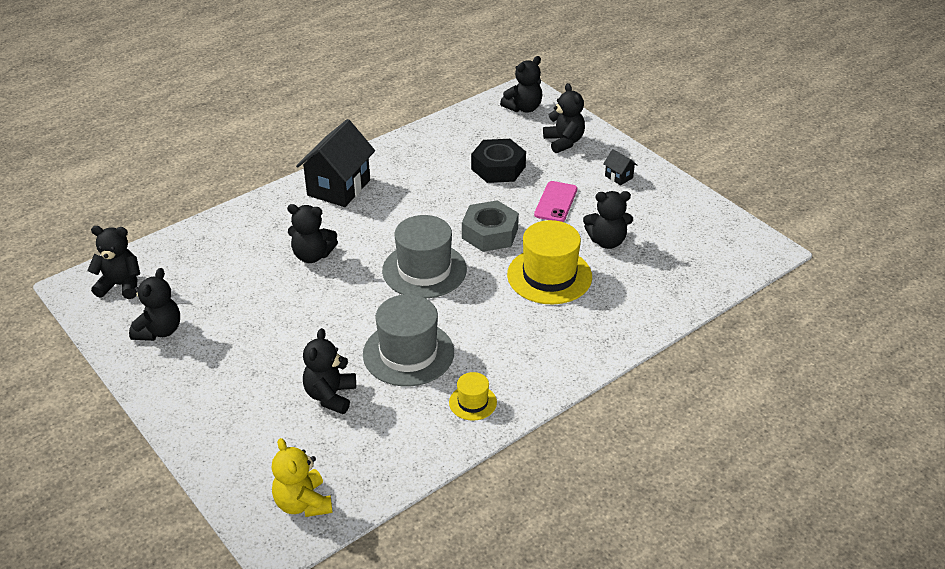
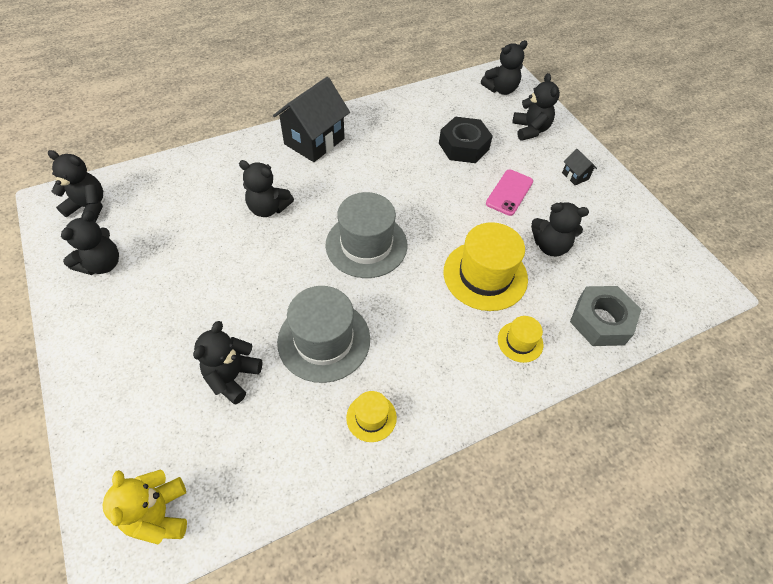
camera: 10 degrees right, 15 degrees up
grey nut [462,200,519,252] -> grey nut moved to [570,286,641,346]
none -> yellow hat [498,316,544,363]

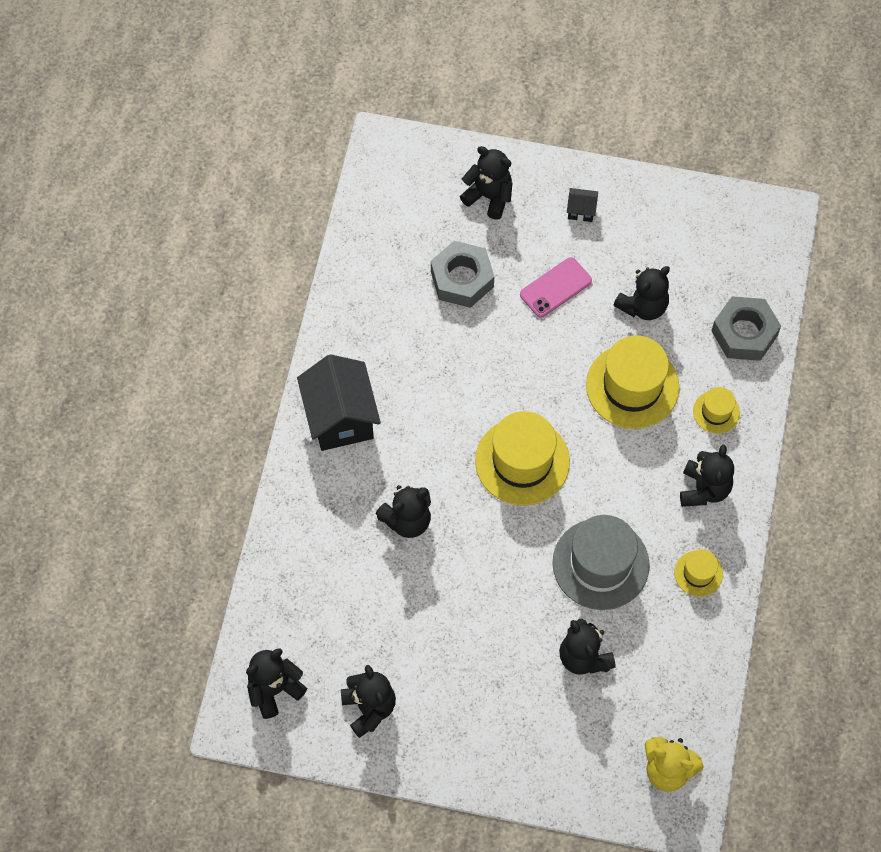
camera: 50 degrees left, 10 degrees up
grey hat [326,192,408,278] -> yellow hat [475,411,570,505]
black nut [439,117,493,163] -> grey nut [431,241,494,308]
black teddy bear [481,40,528,95] -> black teddy bear moved to [680,445,734,507]
pink phone [486,169,533,216] -> pink phone turned 75 degrees clockwise [520,257,592,318]

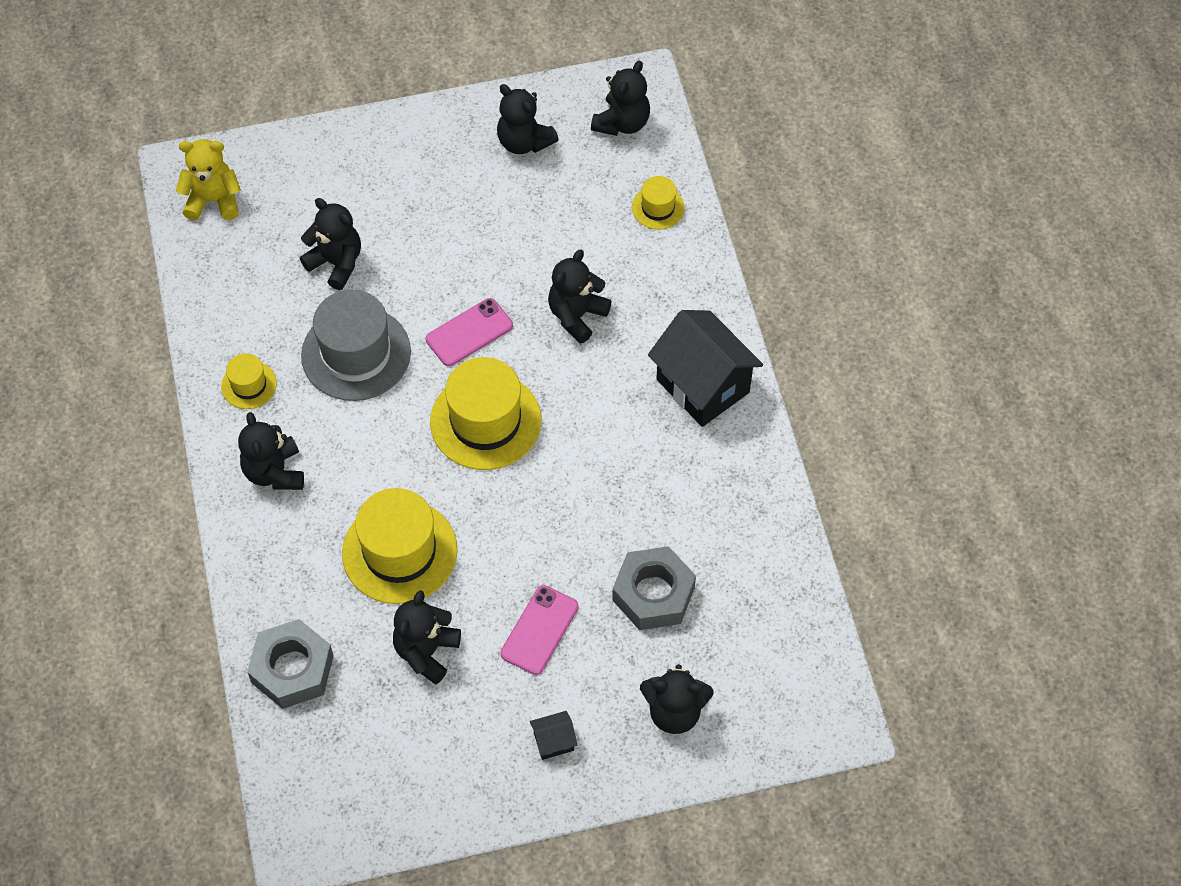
camera: 155 degrees right, 5 degrees down
yellow hat [693,387,740,434] -> yellow hat moved to [632,176,685,230]
none -> pink phone [426,298,513,366]

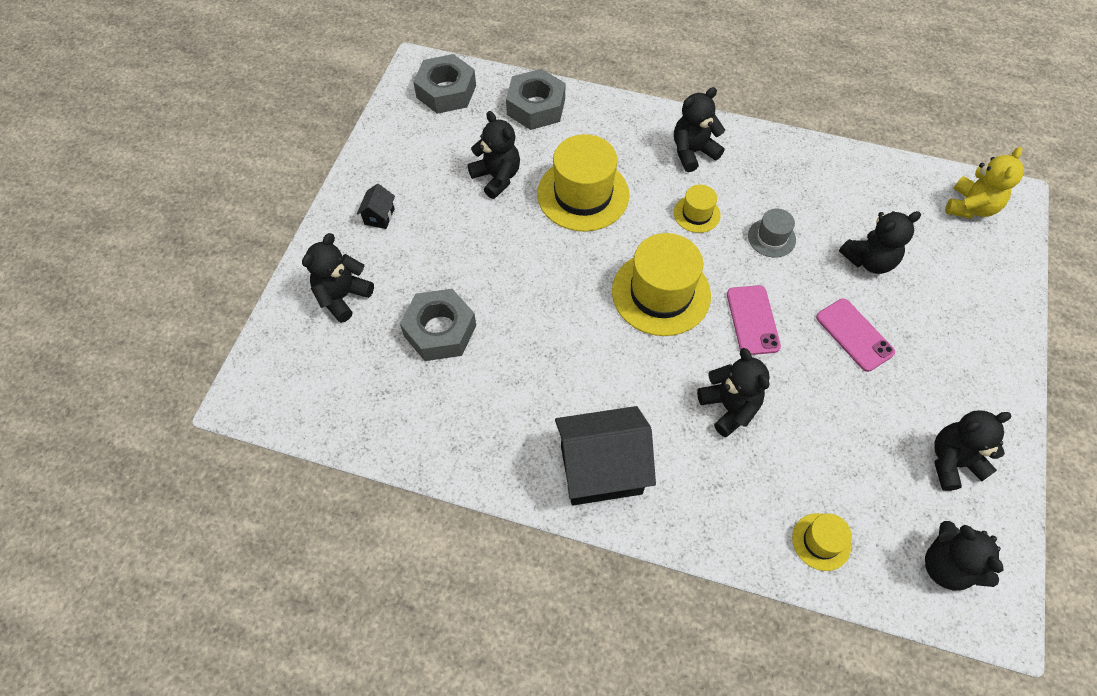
camera: 120 degrees right, 0 degrees up
yellow hat [221,353,277,409] -> yellow hat moved to [674,185,721,233]
black teddy bear [238,412,304,490] -> black teddy bear turned 45 degrees counterclockwise [674,87,725,172]
grey hat [301,290,411,401] -> grey hat [748,209,796,257], size x0.50
pink phone [500,585,579,675] -> pink phone moved to [816,299,895,372]
none -> grey nut [413,54,476,114]

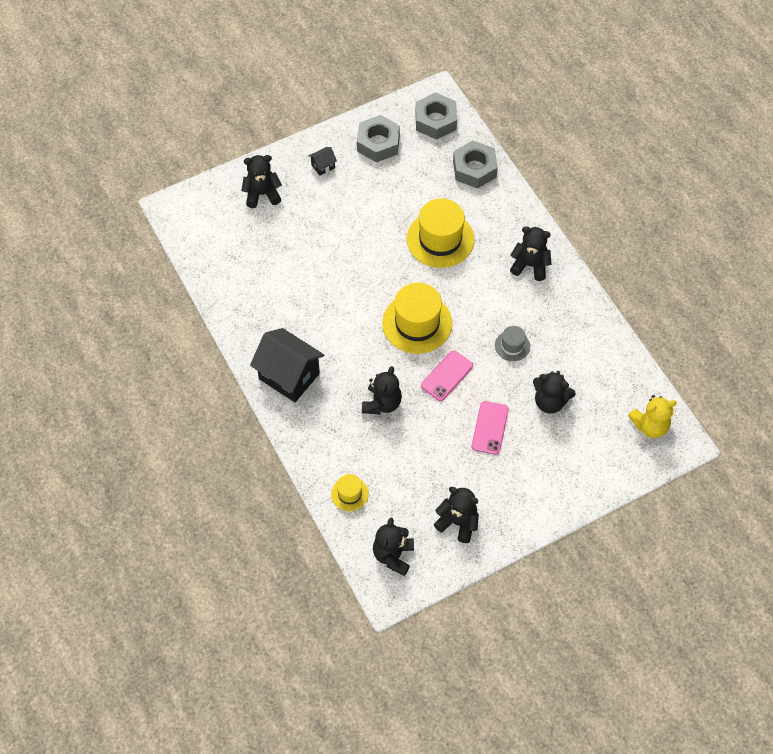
camera: 45 degrees right, 0 degrees up
grey nut [400,289,476,361] -> grey nut moved to [357,115,400,162]
black teddy bear [467,111,520,199] -> none
yellow hat [674,185,721,233] -> none

